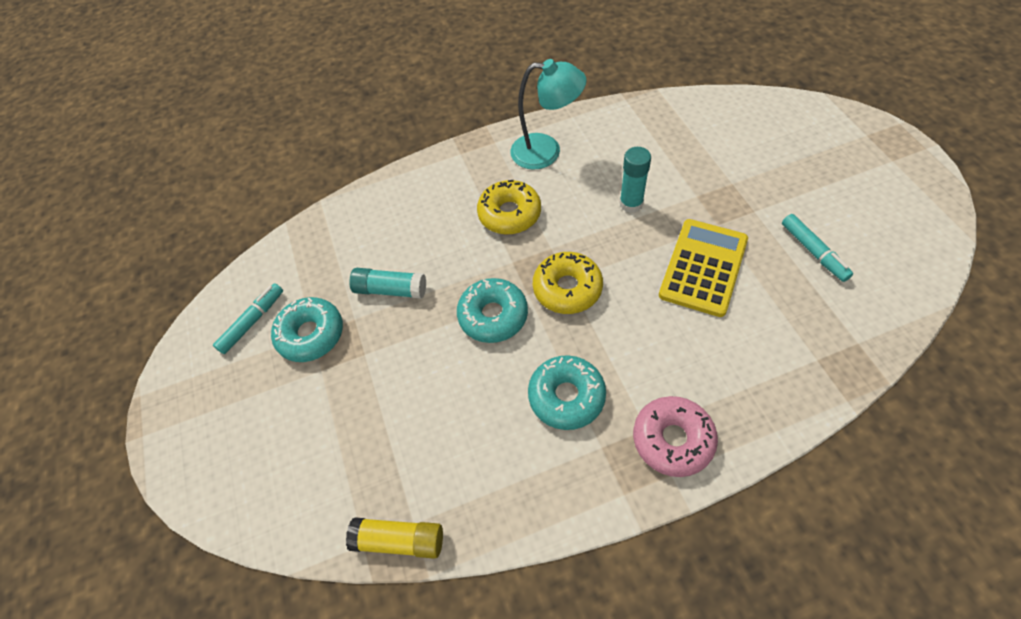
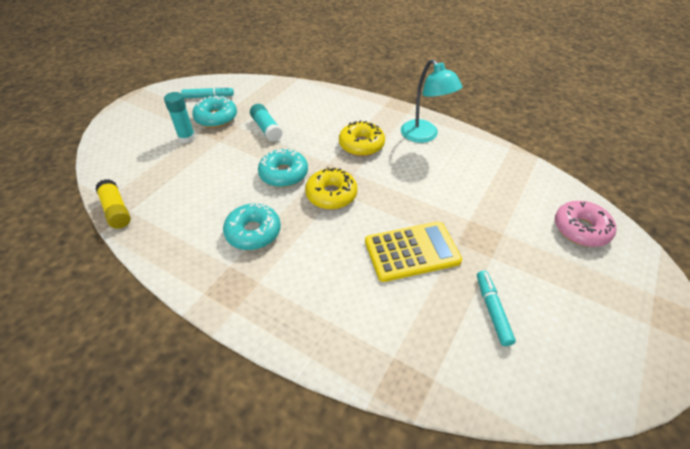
camera: 45 degrees right, 10 degrees down
turquoise glue stick [619,147,651,213] -> turquoise glue stick moved to [164,92,196,143]
pink donut [633,396,718,477] -> pink donut moved to [555,201,616,247]
turquoise marker [782,214,853,282] -> turquoise marker turned 150 degrees clockwise [477,271,516,346]

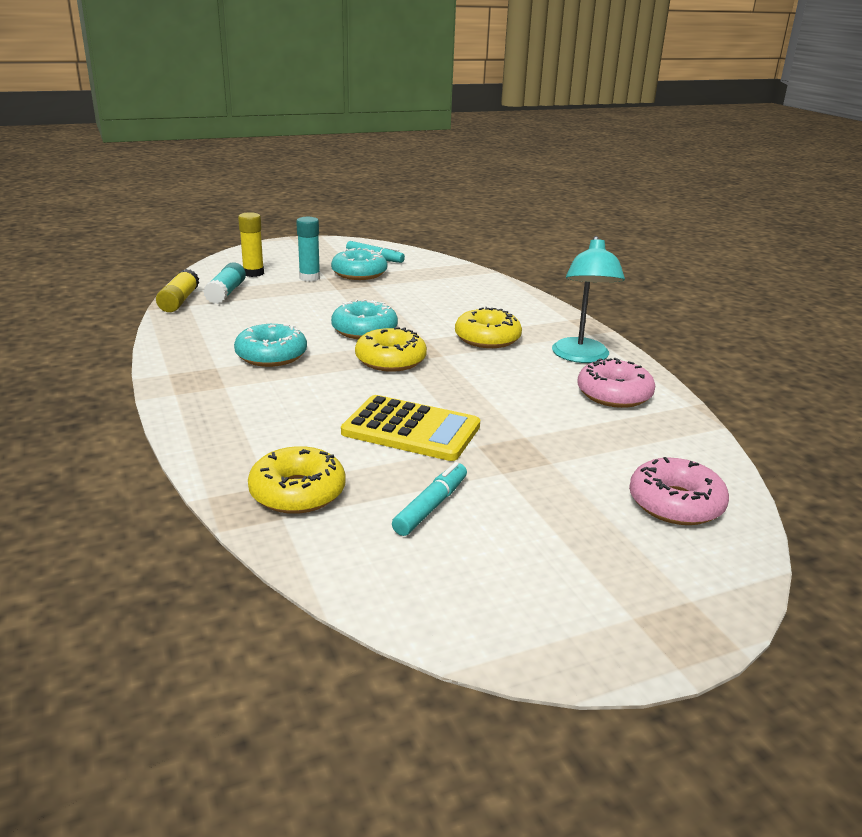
camera: 35 degrees right, 20 degrees down
turquoise glue stick [250,104,283,142] -> turquoise glue stick moved to [203,262,246,304]
none -> yellow glue stick [238,212,264,277]
none -> yellow donut [248,446,346,514]
none -> pink donut [577,358,655,408]

